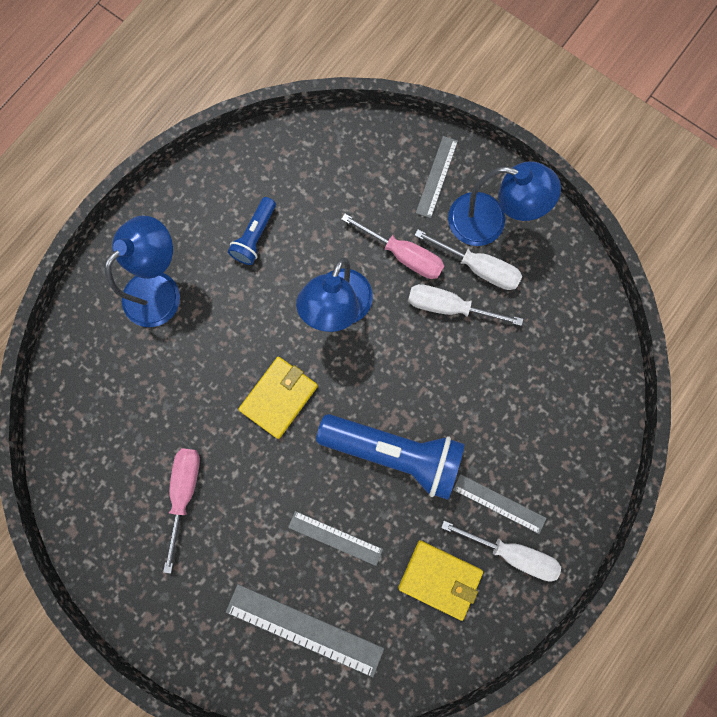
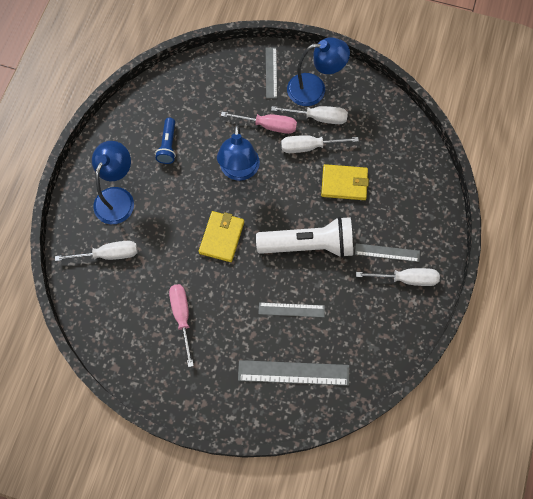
camera: 20 degrees left, 10 degrees down
blue flashlight [316,414,465,500] -> white flashlight [256,216,353,258]
yellow wallet [398,540,483,621] -> yellow wallet moved to [321,164,369,200]
none -> white screwdriver [55,241,138,261]

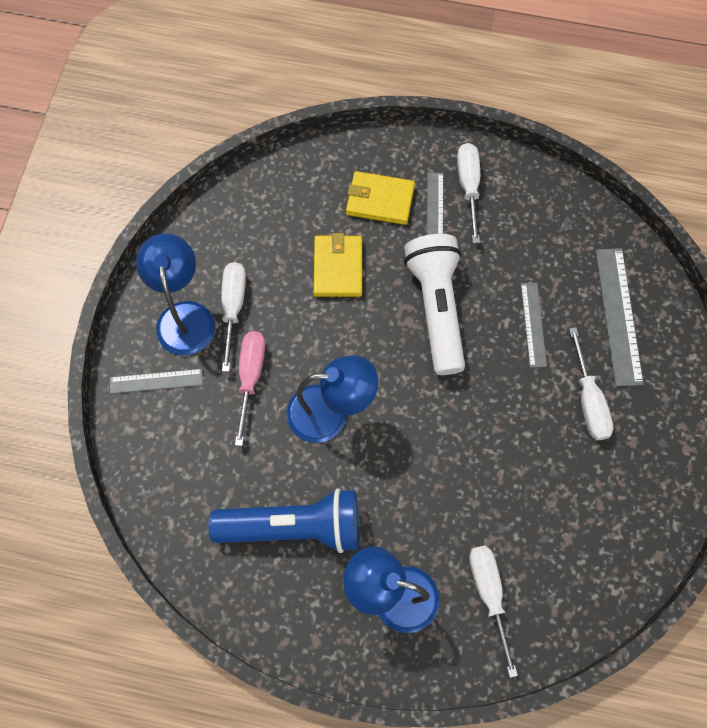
camera: 95 degrees left, 0 degrees up
blue flashlight [155,118,176,164] -> blue flashlight [209,488,359,553], size x1.94
pink screwdriver [169,284,194,367] -> none
yellow wallet [199,211,244,262] -> yellow wallet moved to [346,171,415,225]
white screwdriver [281,135,359,153] -> white screwdriver moved to [569,327,613,440]

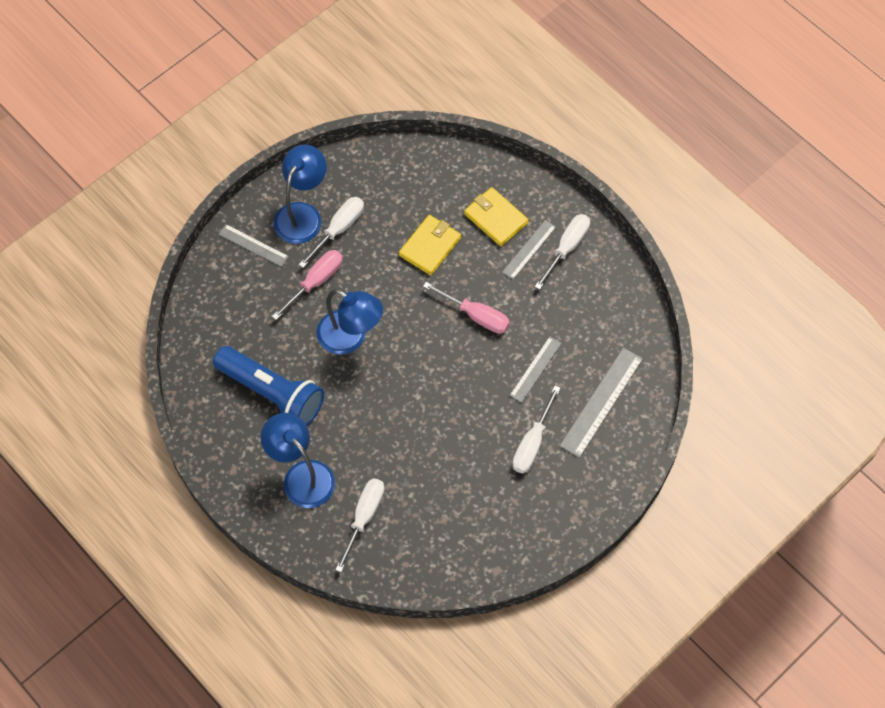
camera: 35 degrees right, 5 degrees down
white flashlight [404,234,465,375] -> pink screwdriver [423,282,510,334]

